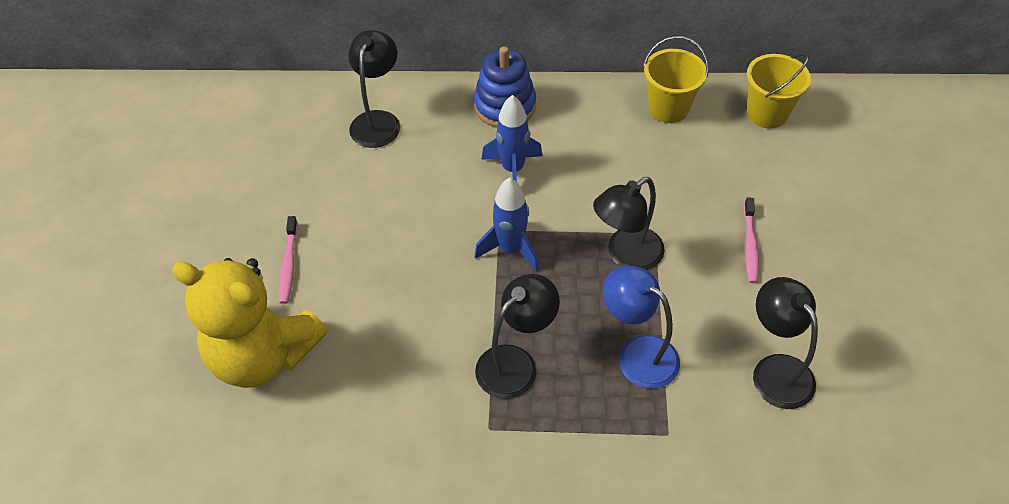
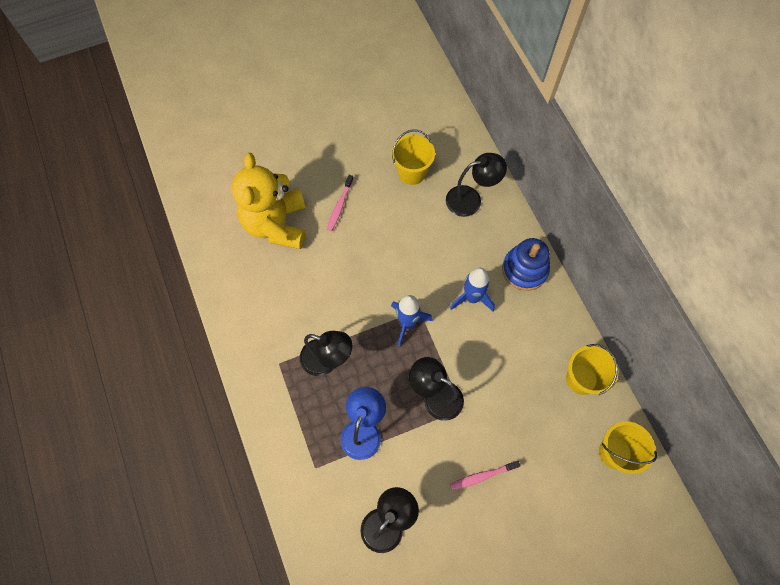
camera: 65 degrees right, 15 degrees up
pink toothbrush [279,216,298,304] -> pink toothbrush turned 45 degrees counterclockwise [327,175,354,231]
none -> yellow bucket [391,129,435,185]

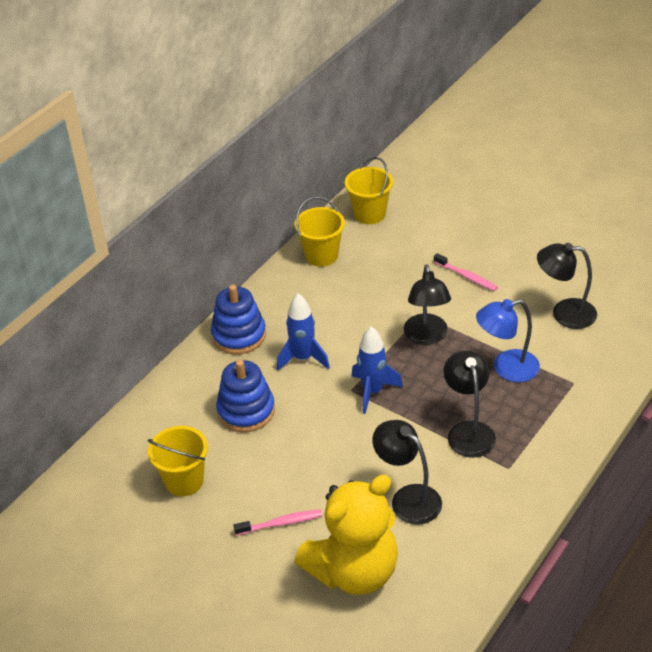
camera: 120 degrees left, 25 degrees down
black lamp [446,153,507,217] -> black lamp moved to [372,420,442,524]
none -> blue stacking toy [216,360,275,432]

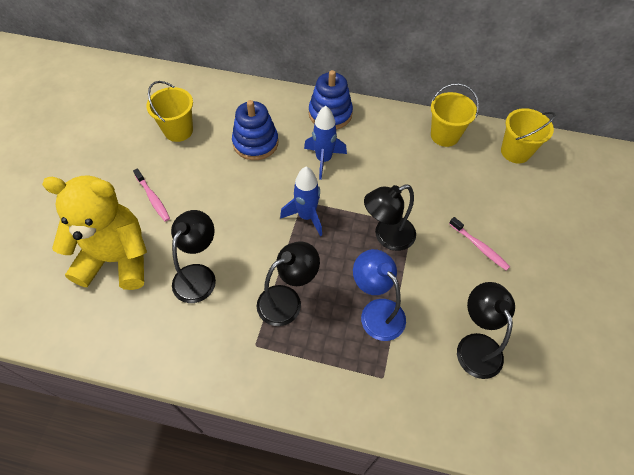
camera: 65 degrees right, 15 degrees up
yellow teddy bear [294,475,398,595] -> yellow teddy bear turned 150 degrees clockwise [42,175,147,290]
pink toothbrush [434,253,498,291] -> pink toothbrush turned 60 degrees counterclockwise [449,217,510,270]

